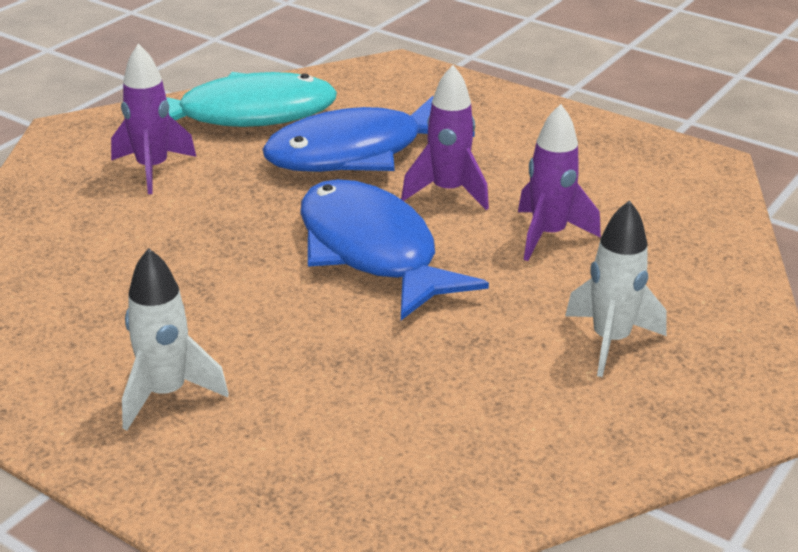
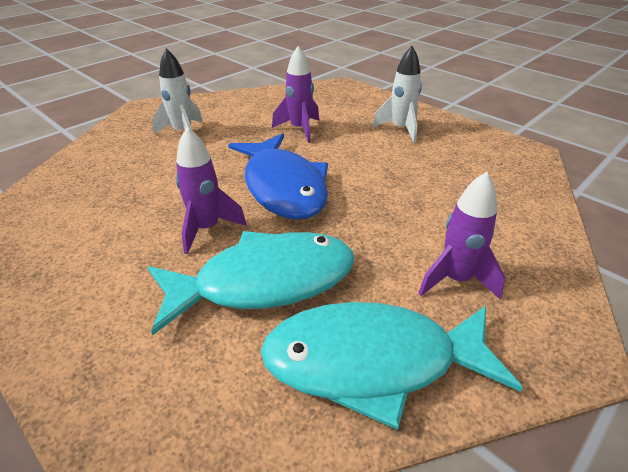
camera: 170 degrees left, 5 degrees up
blue fish [262,96,475,172] -> turquoise fish [148,231,355,335]
purple rocket [518,104,601,261] -> purple rocket moved to [272,46,319,143]

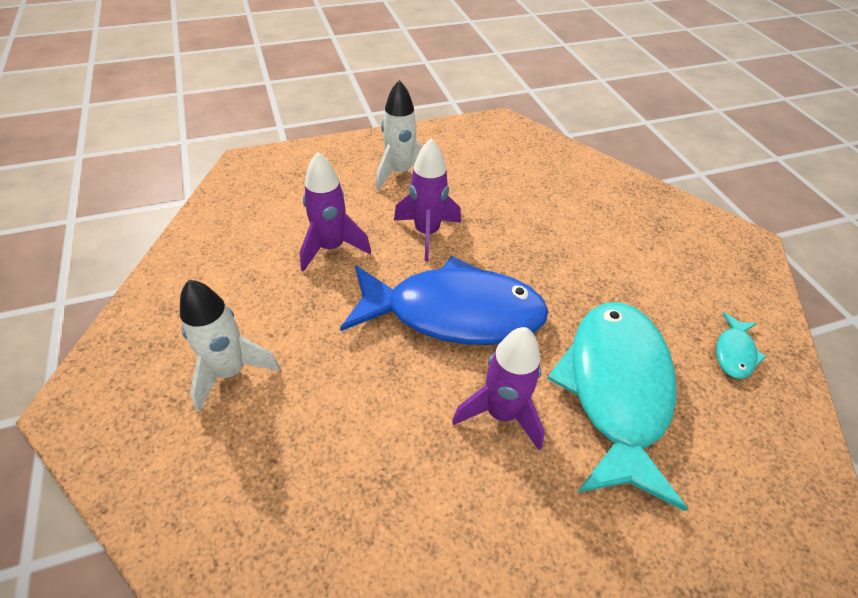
camera: 65 degrees left, 10 degrees up
turquoise fish [261,302,523,430] -> turquoise fish [717,312,766,379], size x0.40
purple rocket [418,172,505,300] -> purple rocket moved to [394,138,461,261]

